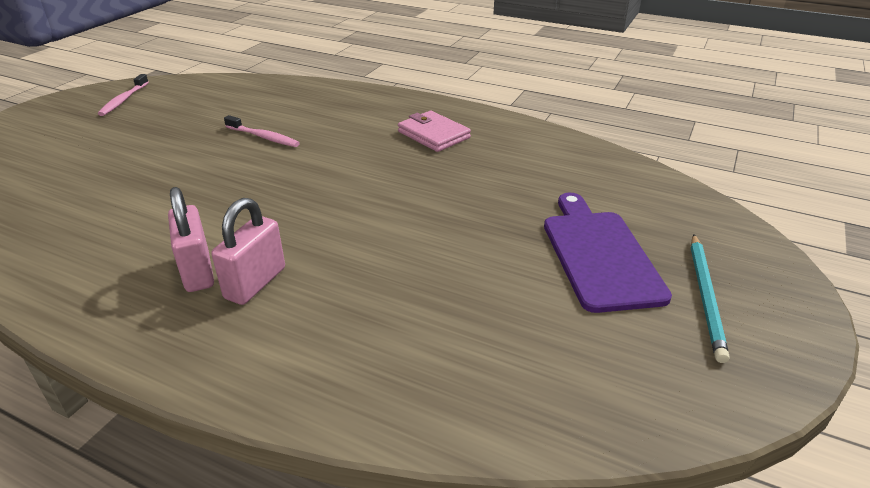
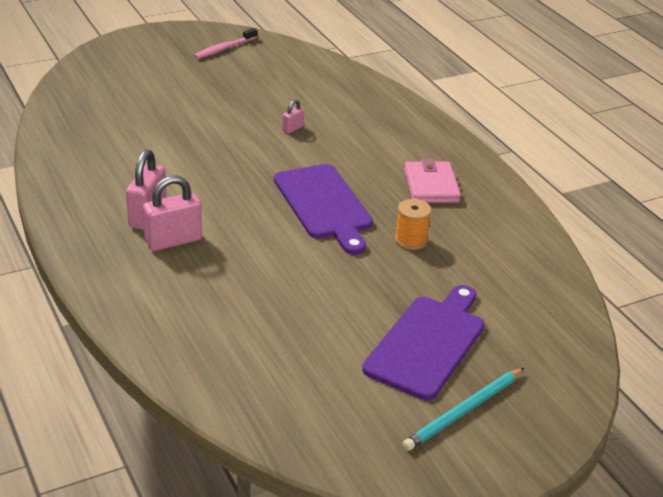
camera: 35 degrees right, 0 degrees up
pink toothbrush [224,115,300,147] -> pink padlock [282,100,304,134]
none -> purple cutting board [274,164,373,255]
none -> orange spool [395,199,431,250]

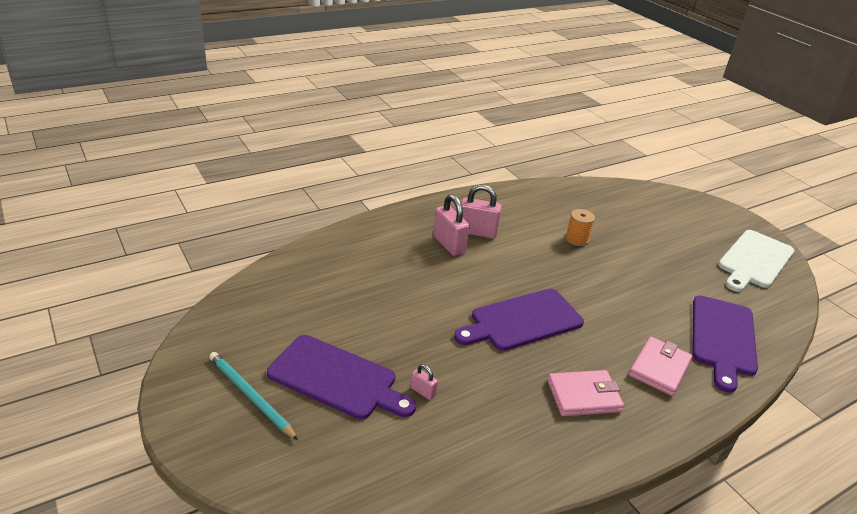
camera: 85 degrees right, 0 degrees up
pink toothbrush [194,28,257,59] -> white cutting board [718,230,795,292]
pink padlock [282,100,304,134] -> pink padlock moved to [411,364,438,400]
orange spool [395,199,431,250] -> orange spool moved to [565,209,595,246]
none -> pink wallet [629,336,693,396]
none -> purple cutting board [692,295,758,393]

